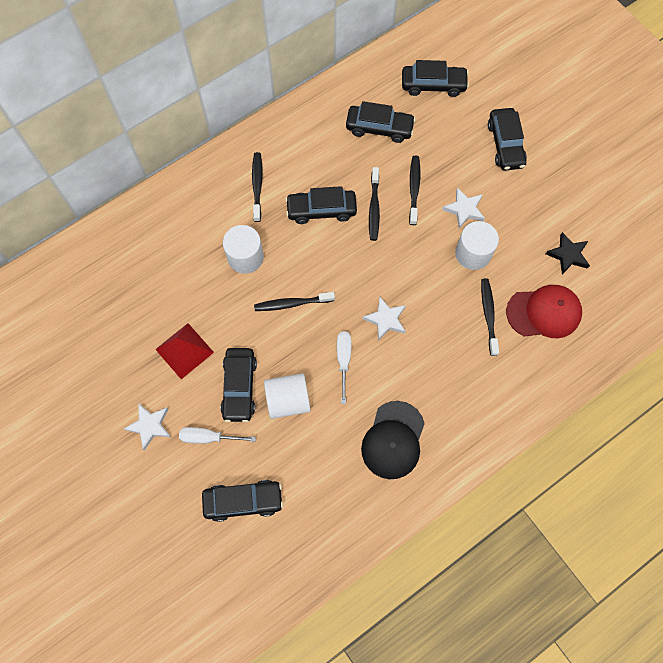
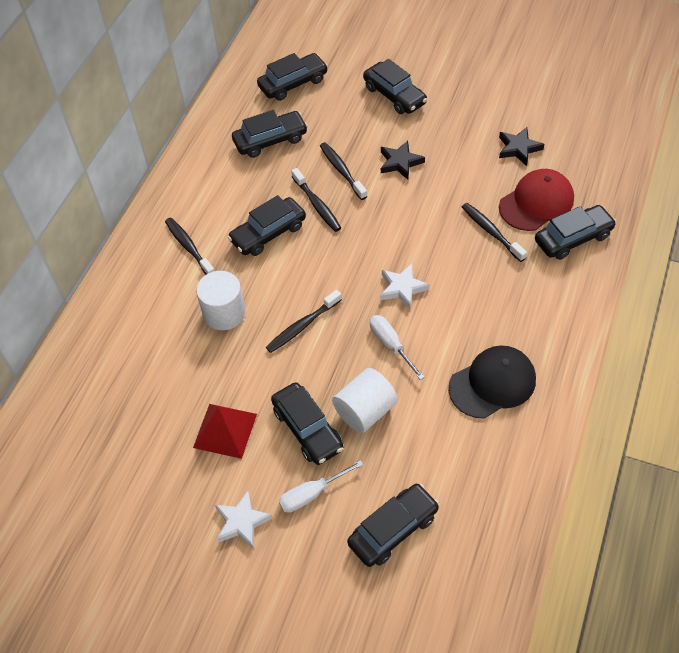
camera: 30 degrees left, 15 degrees down
black cap [361,401,425,479] -> black cap turned 105 degrees counterclockwise [448,346,536,419]
white star [442,188,485,229] -> black star [381,141,425,180]
white cylinder [455,221,499,270] -> none
none -> black car [535,205,616,260]

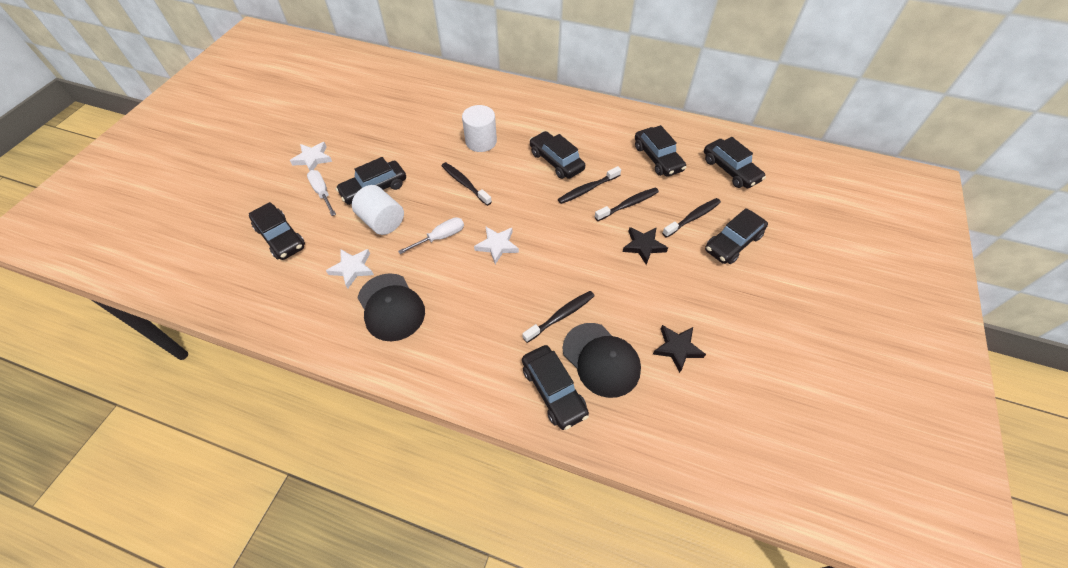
camera: 85 degrees right, 0 degrees up
black toothbrush [165,217,215,275] -> black toothbrush moved to [662,198,721,238]
red pyramid [193,404,257,459] -> none
red cap [499,169,574,231] -> black cap [563,323,641,398]
none -> white star [326,249,374,289]

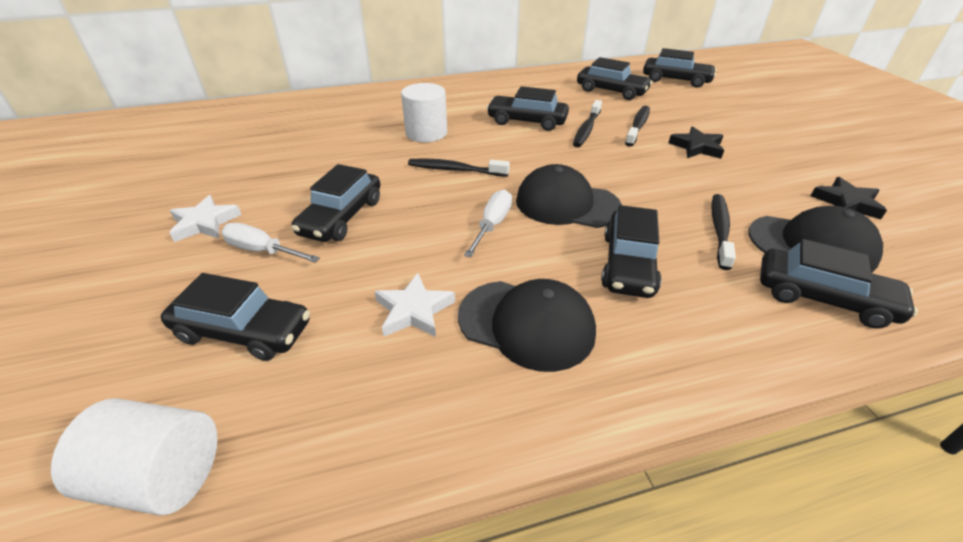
camera: 35 degrees left, 15 degrees down
white cylinder [352,185,404,235] -> white cylinder moved to [51,398,218,516]
white star [474,226,519,264] -> black cap [516,164,622,228]
black toothbrush [662,198,721,238] -> none
black car [705,208,768,264] -> black car moved to [601,205,661,298]

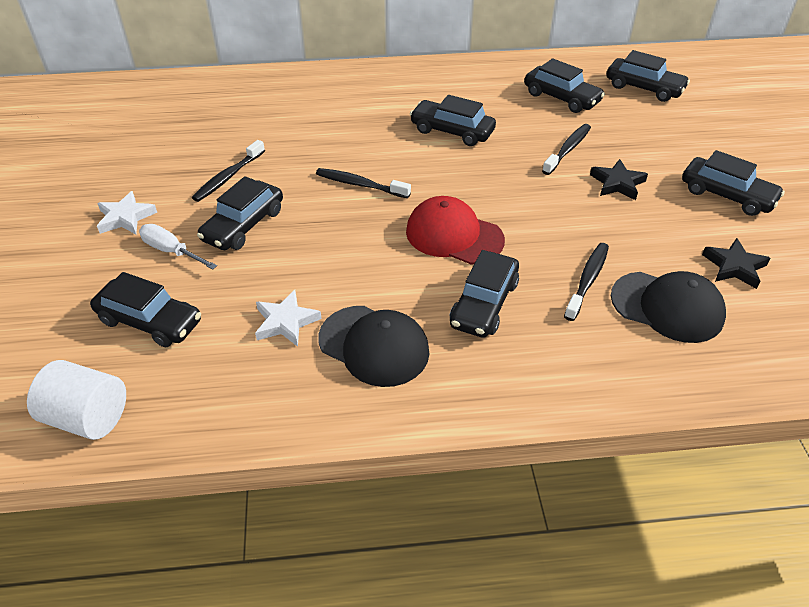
camera: 10 degrees right, 5 degrees up
white cylinder [401,83,447,142] -> none
white screwdriver [464,190,512,258] -> none
black cap [516,164,622,228] -> red cap [406,196,505,265]
black toothbrush [573,100,602,147] -> black toothbrush moved to [192,140,265,202]
black car [760,239,918,329] -> black car moved to [682,150,785,216]

